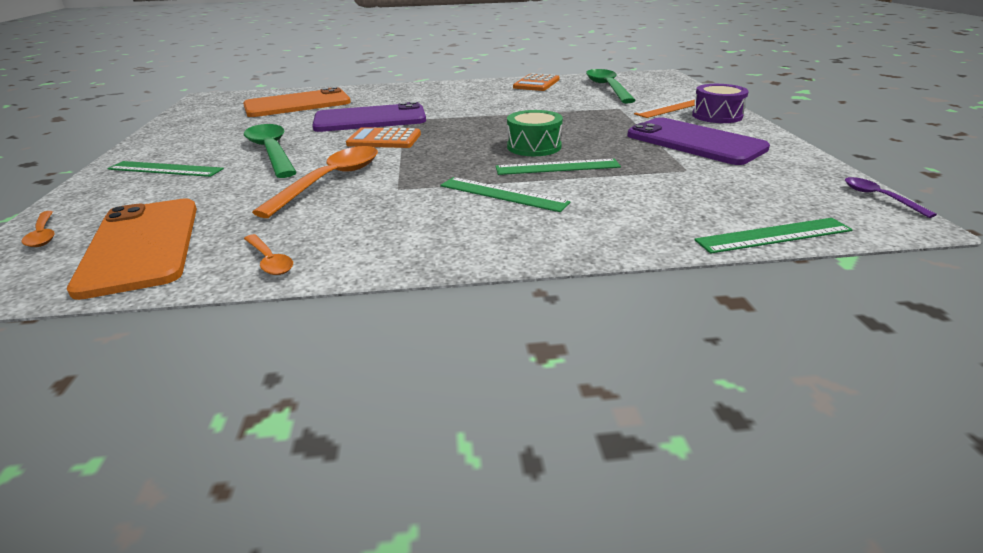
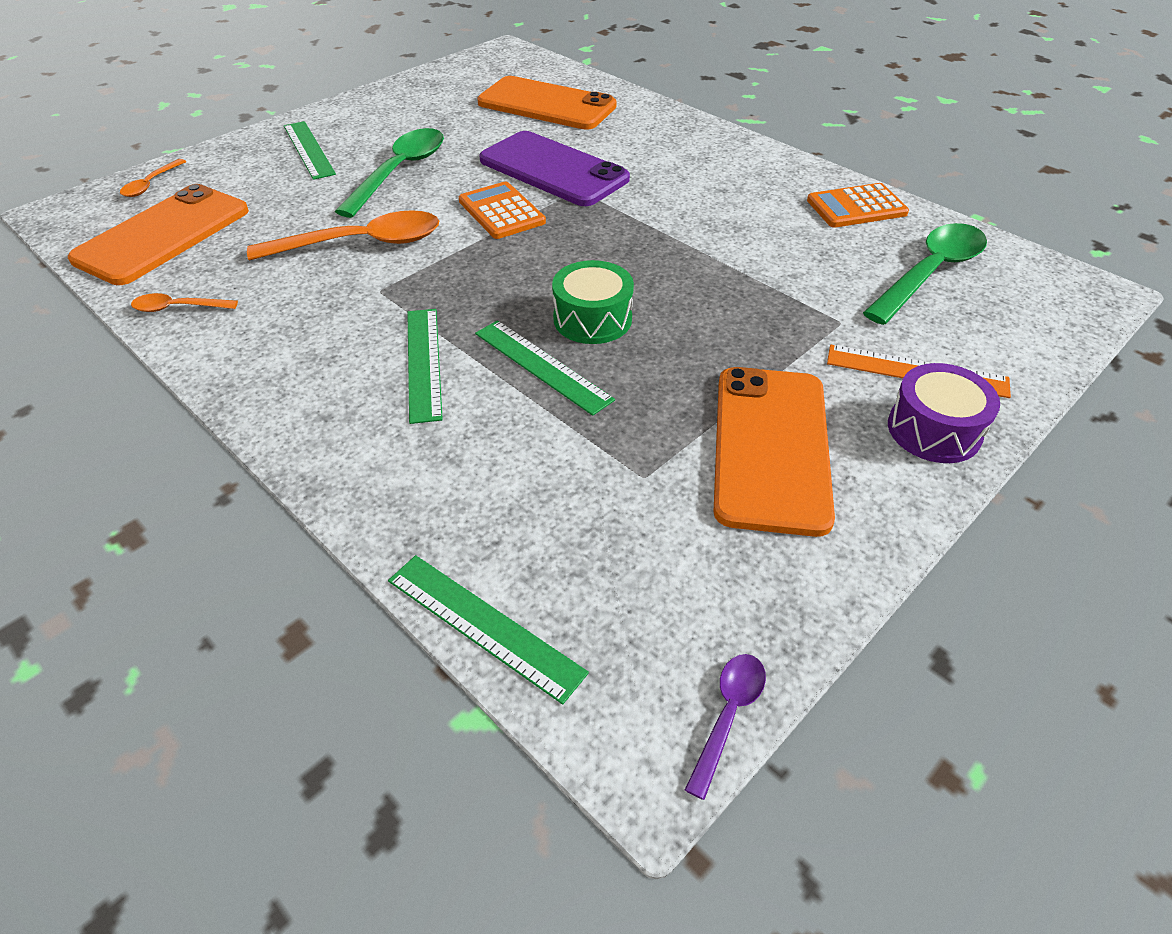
camera: 50 degrees right, 15 degrees up
orange spoon [244,234,293,275] -> orange spoon turned 75 degrees clockwise [131,293,238,312]
purple phone [627,117,770,165] -> orange phone [713,367,835,537]

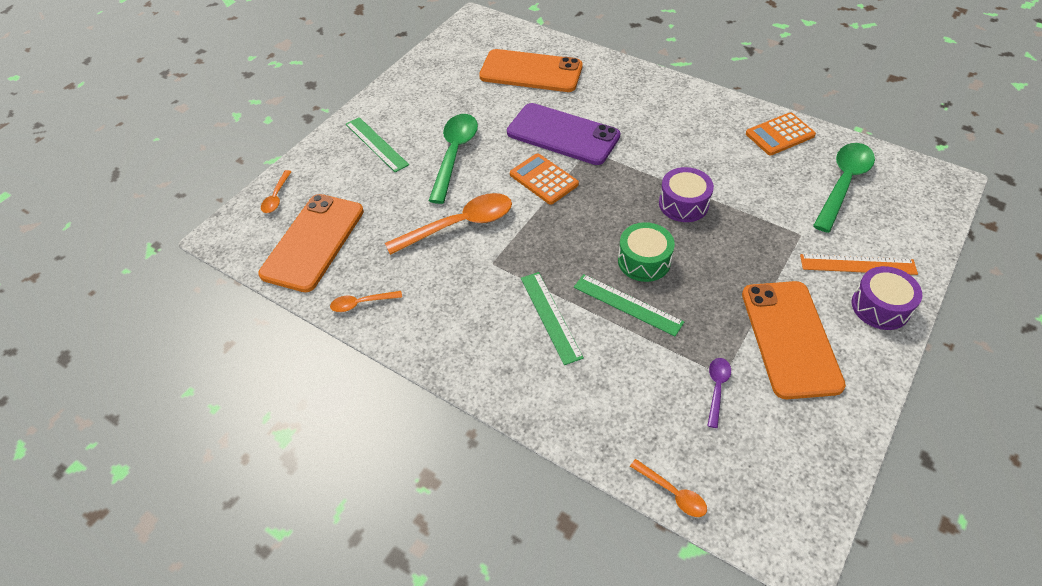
camera: 10 degrees left, 5 degrees up
green ruler [388,555,589,704] -> orange spoon [630,459,707,517]
purple spoon [685,654,766,800] -> purple spoon moved to [707,358,731,428]
none -> purple drum [659,167,714,222]

